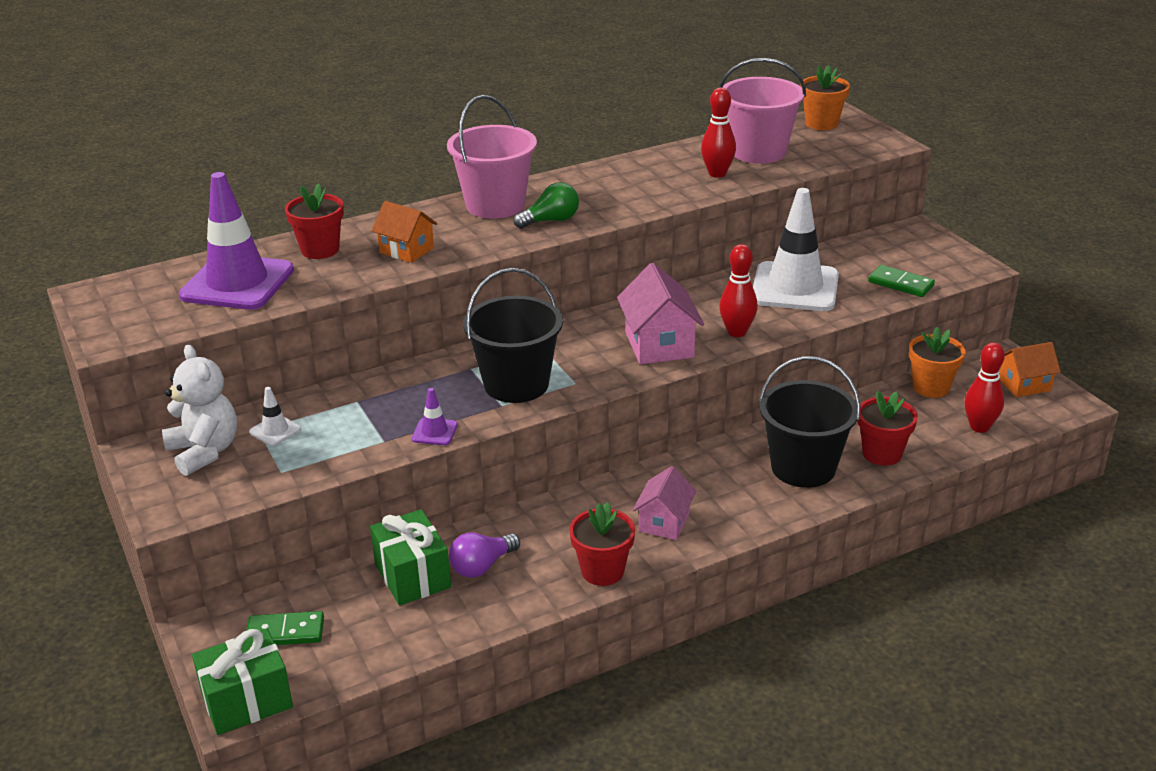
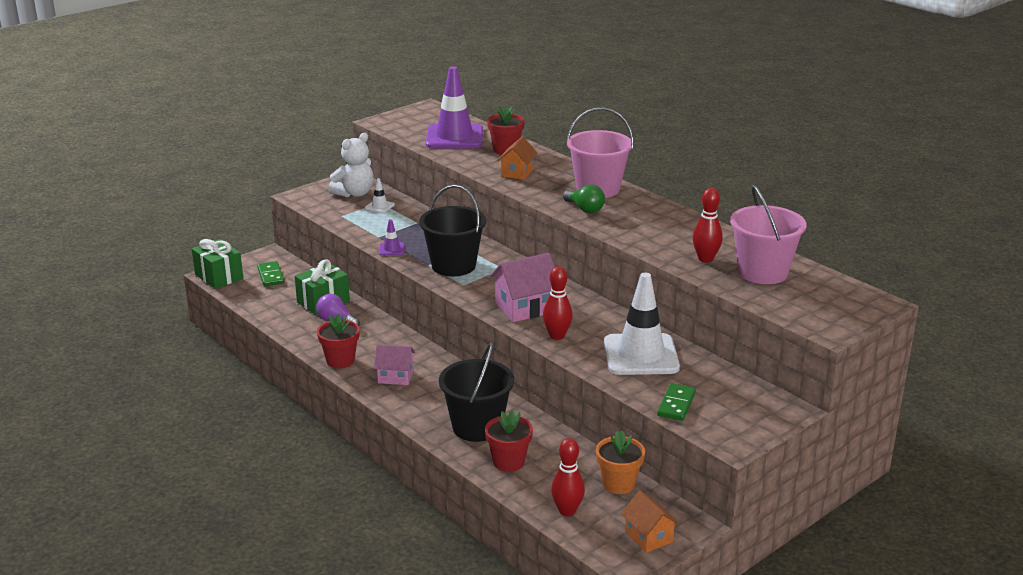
camera: 75 degrees right, 5 degrees down
orange flower pot [800,65,850,130] -> none

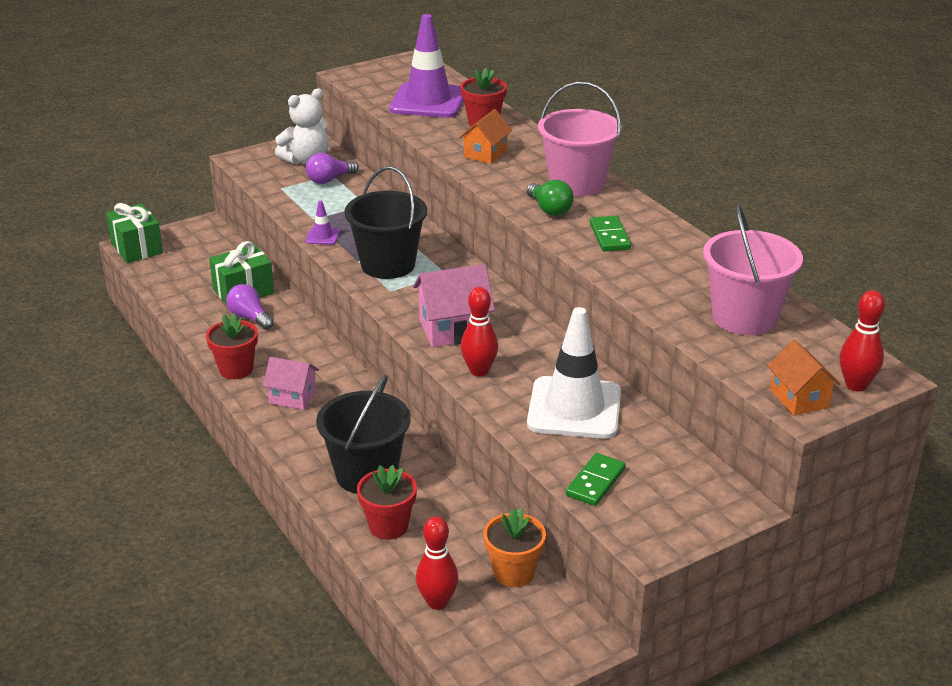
camera: 10 degrees right, 5 degrees up
green domino [257,261,284,286] -> green domino moved to [590,216,631,252]
white traffic cone [365,178,395,213] -> purple light bulb [306,153,359,184]
orange house [621,491,680,553] -> orange house moved to [767,340,841,416]
red bowling pin [693,188,723,263] -> red bowling pin moved to [840,290,885,392]

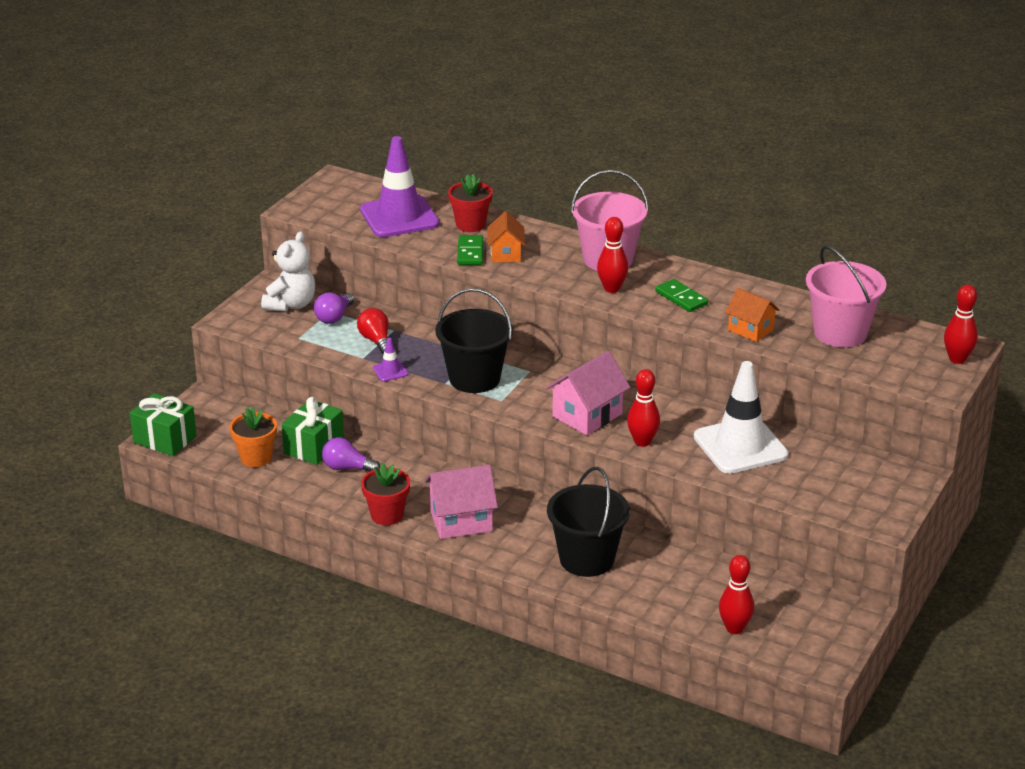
camera: 30 degrees left, 0 degrees up
pink house [263,357,319,410] -> pink house [425,465,498,539], size x1.52
red flower pot [357,465,417,540] -> none
orange flower pot [483,508,546,587] -> orange flower pot moved to [230,407,277,467]
green light bulb [526,180,574,216] -> red bowling pin [597,217,628,293]
green domino [566,453,626,506] -> green domino moved to [457,235,483,265]
orange house [767,340,841,416] -> orange house moved to [725,288,780,342]
none -> red light bulb [357,308,389,355]

